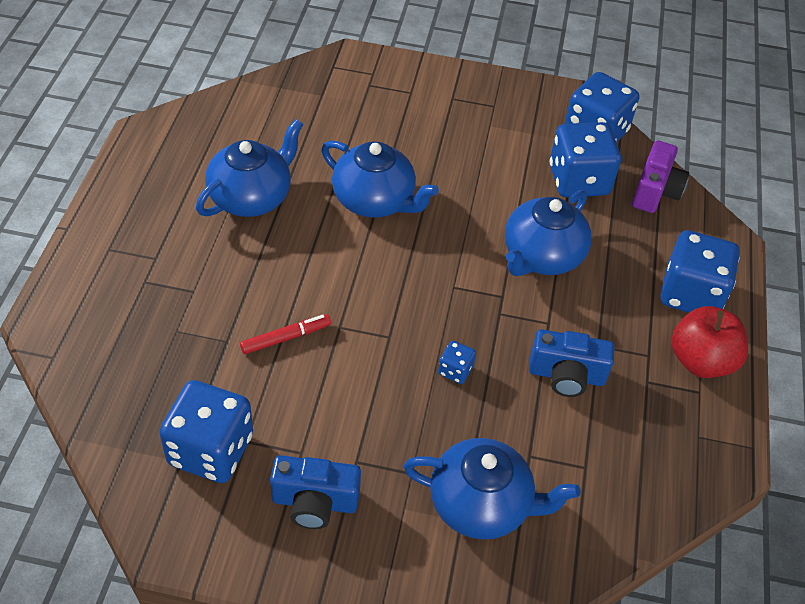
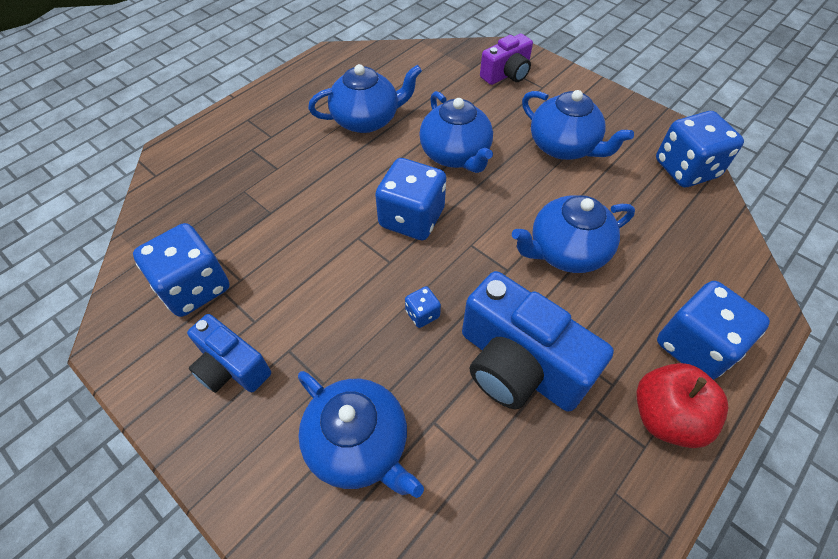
camera: 35 degrees right, 5 degrees up
red marker [240,314,331,354] -> none
blue camera [529,329,615,397] -> blue camera [462,271,614,412], size x1.70
blue dice [550,122,621,197] -> blue dice moved to [375,158,446,240]
purple camera [632,140,689,213] -> purple camera moved to [480,34,533,85]
none -> blue teapot [522,90,634,160]

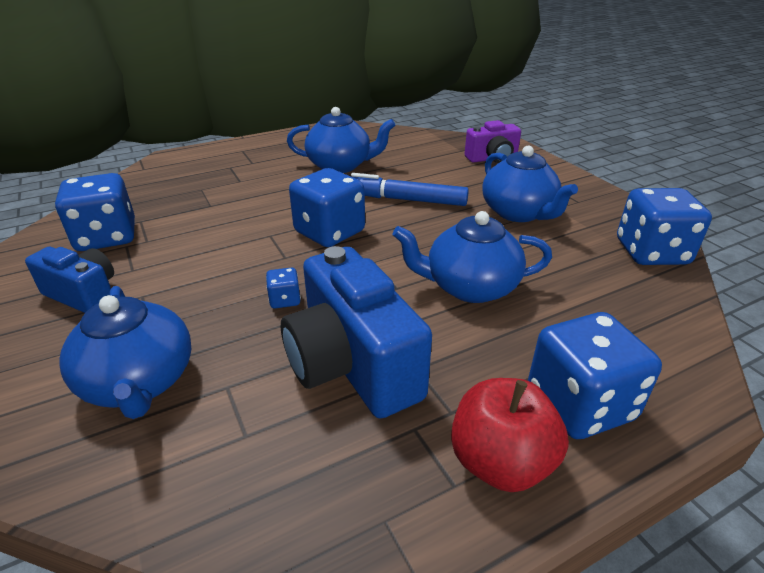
camera: 20 degrees right, 20 degrees down
blue camera [187,314,271,393] -> blue camera turned 150 degrees clockwise [25,247,114,313]
blue teapot [419,91,493,173] -> blue marker [351,173,469,206]

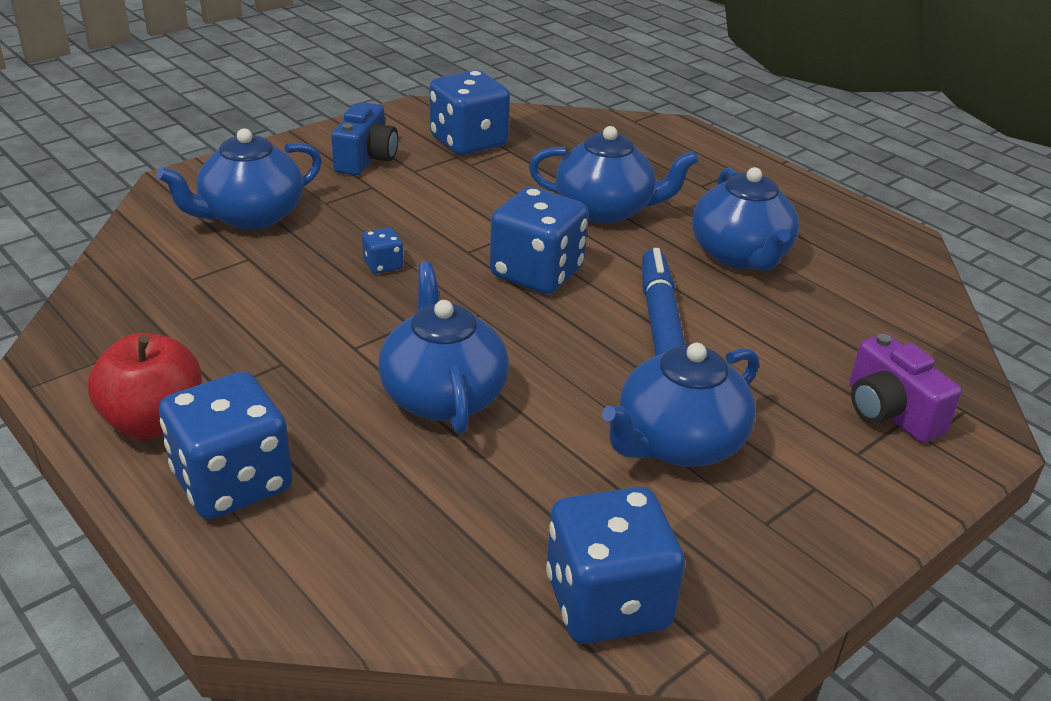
camera: 75 degrees right, 0 degrees up
blue camera [281,246,432,419] -> none
none -> blue teapot [529,126,699,224]

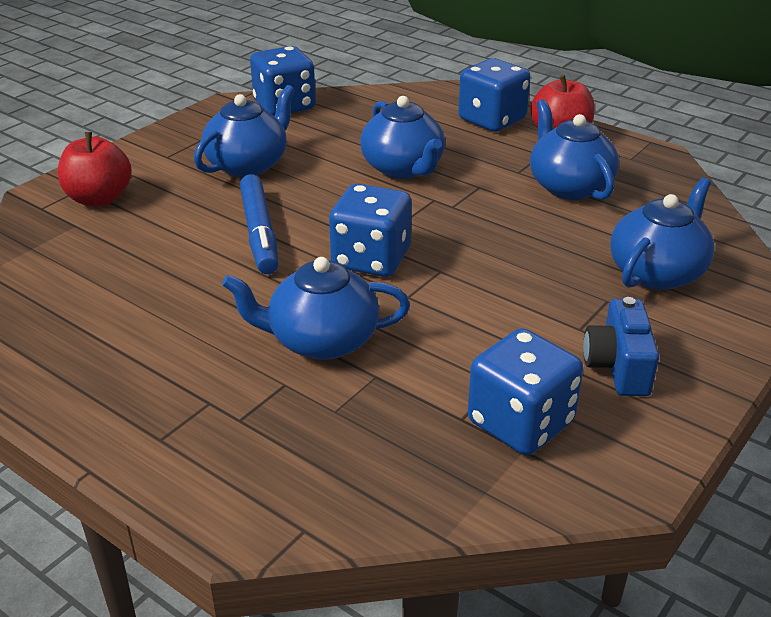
camera: 170 degrees right, 0 degrees up
blue dice [362,227,403,274] -> none
blue teapot [692,167,799,270] -> blue teapot moved to [530,99,619,200]
purple camera [849,334,962,443] -> red apple [58,132,132,206]

